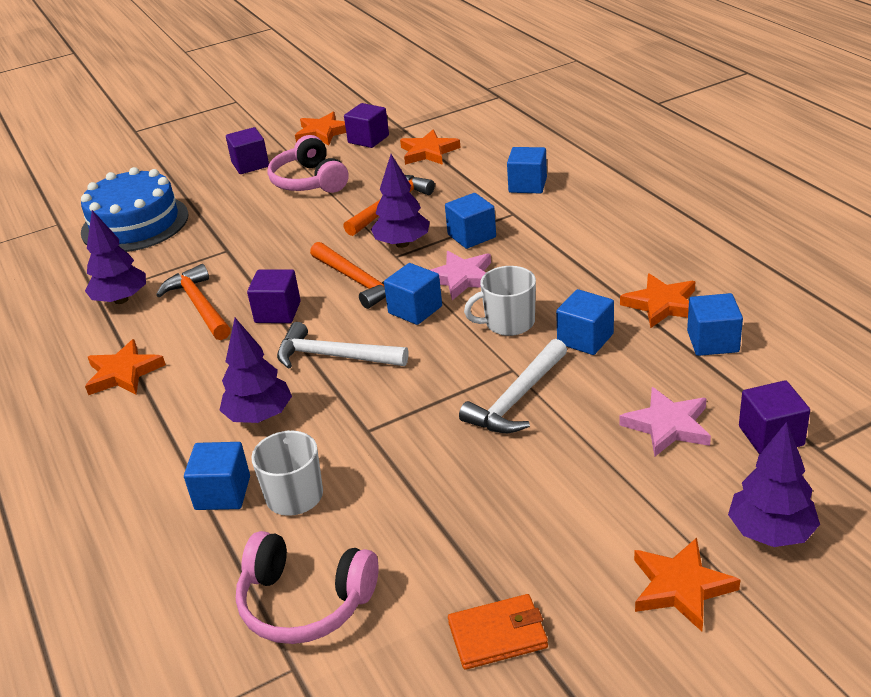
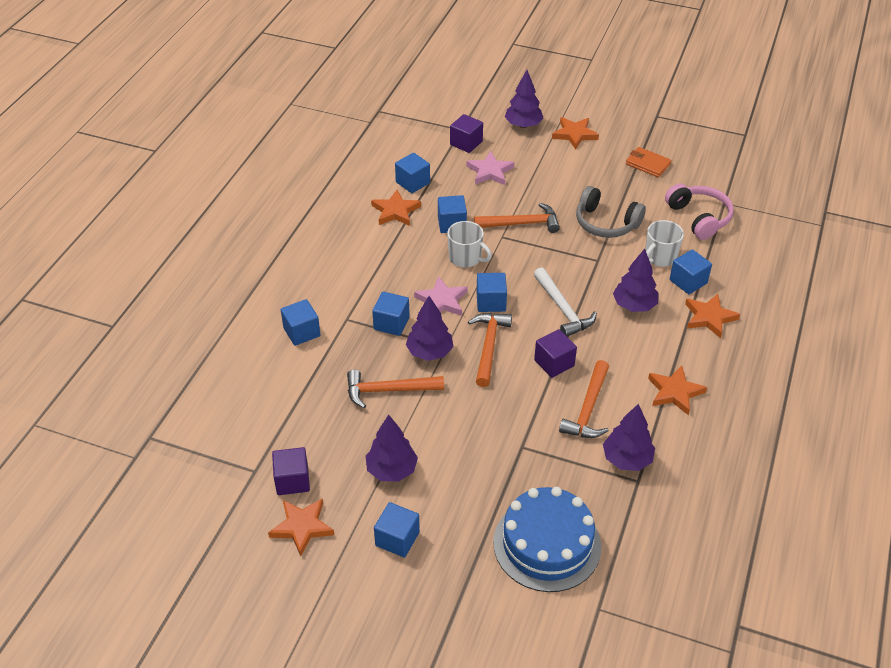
camera: 135 degrees left, 10 degrees up
purple cube [226,127,269,174] -> blue cube [374,502,420,558]
pink headphones [267,135,348,193] -> purple tree [366,414,418,482]
orange star [400,130,461,165] -> orange star moved to [685,294,740,338]
white hammer [459,339,567,433] -> orange hammer [474,203,560,233]
none -> grey headphones [576,186,646,238]

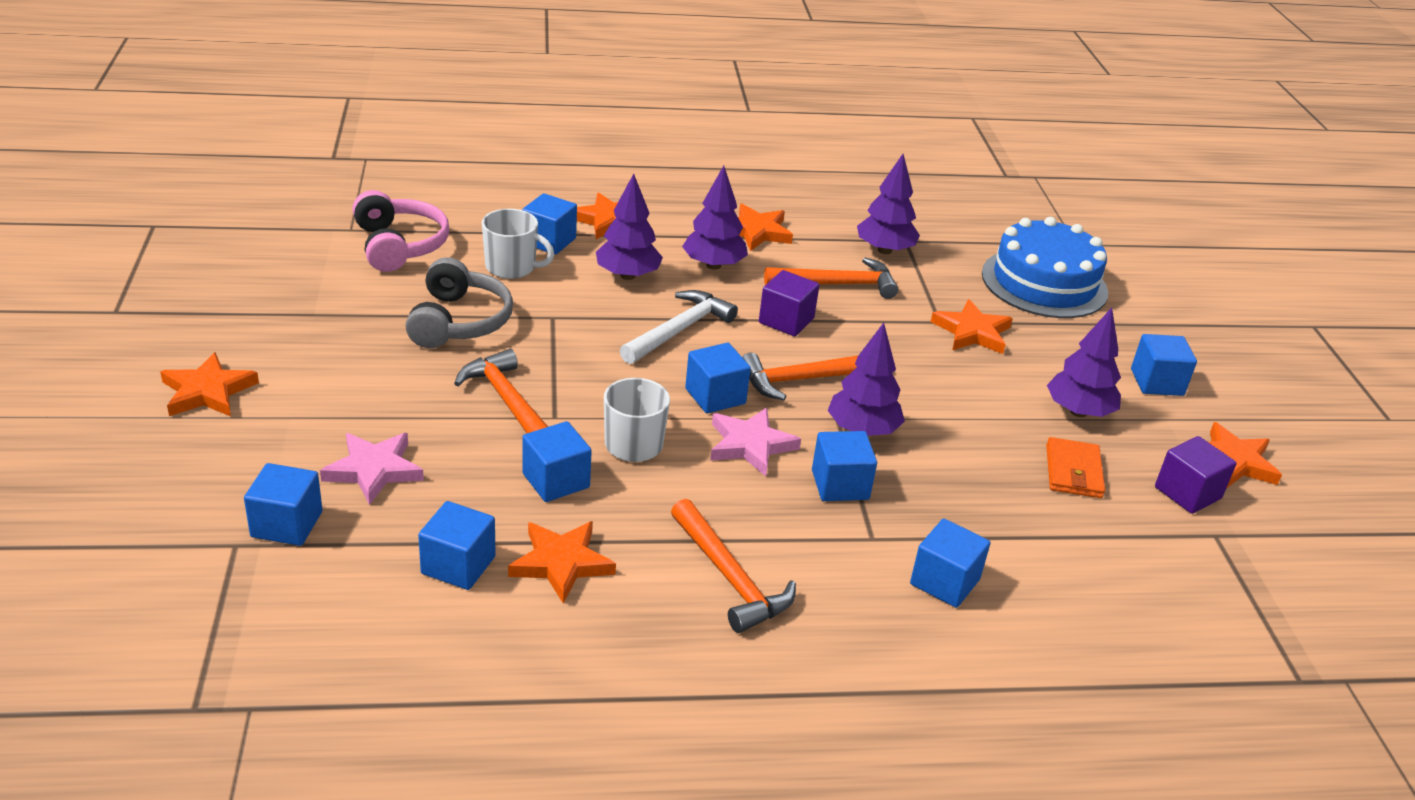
camera: 120 degrees left, 10 degrees down
orange hammer [347,369,444,408] -> orange hammer moved to [671,499,796,633]
purple cube [450,114,483,153] -> blue cube [244,463,322,546]
purple tree [505,70,543,128] -> purple tree moved to [682,166,748,270]
orange wallet [626,147,671,177] -> orange wallet moved to [1046,437,1105,498]
pink headphones [665,183,734,240] -> pink headphones turned 120 degrees clockwise [352,190,450,272]
none -> orange star [931,299,1013,354]

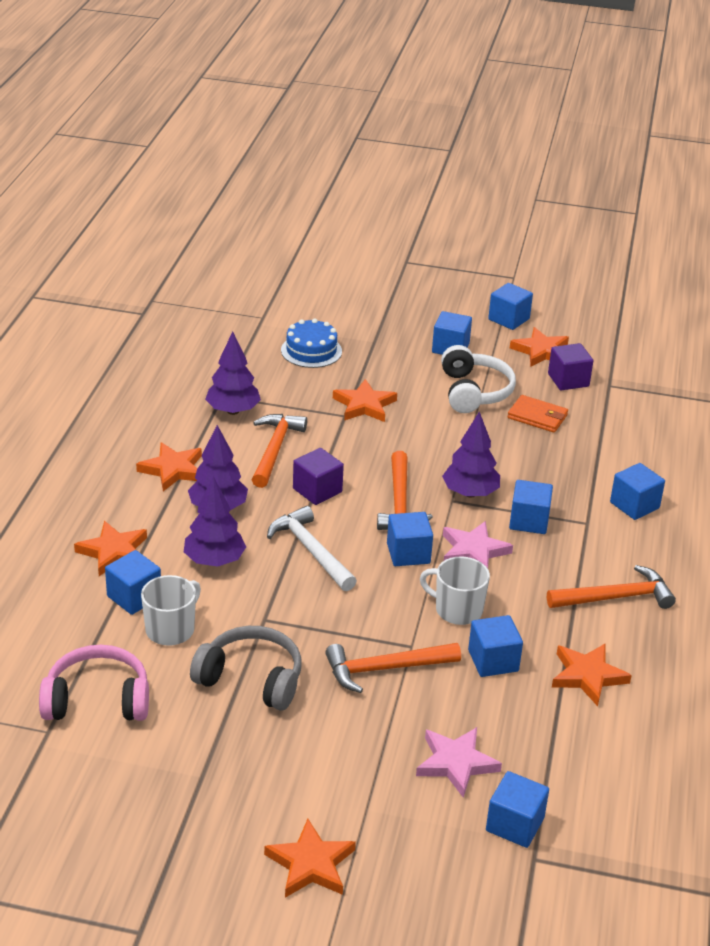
camera: 70 degrees left, 0 degrees up
blue cube [418,501,496,590] -> blue cube moved to [488,283,533,330]
blue cake [982,217,1108,318] -> blue cake [281,318,342,368], size x0.60
purple tree [1047,307,1121,417] -> white headphones [441,345,516,413]

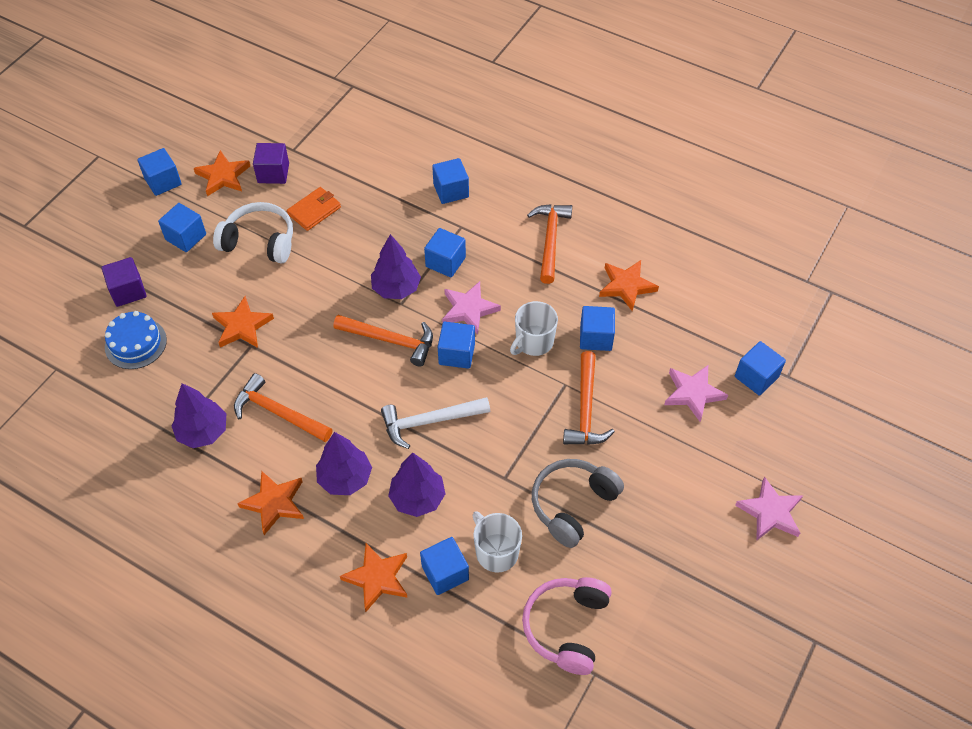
camera: 70 degrees left, 20 degrees up
orange star [264,819,356,898] -> pink star [735,476,803,540]
purple cube [293,448,344,505] -> purple cube moved to [101,257,147,307]

